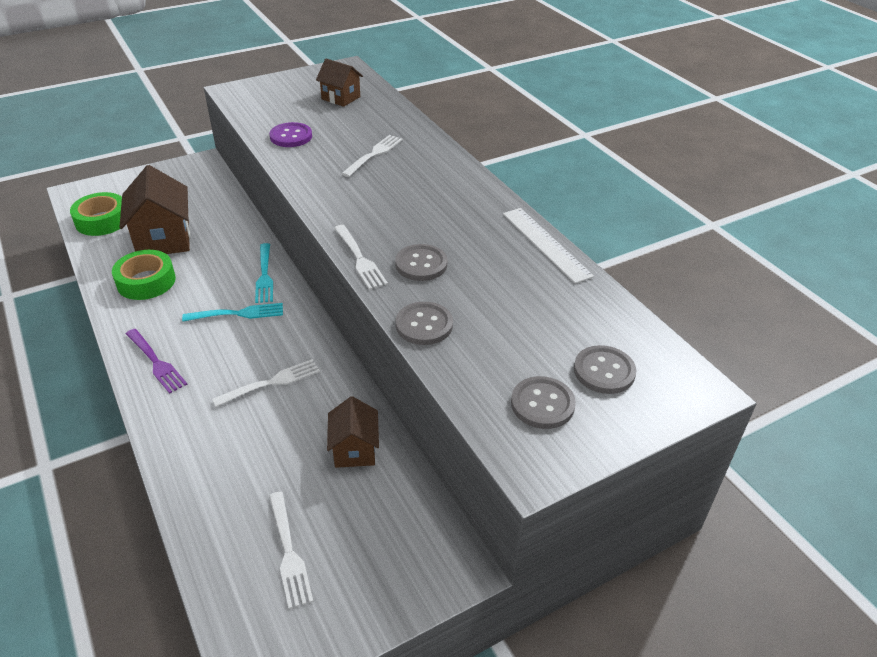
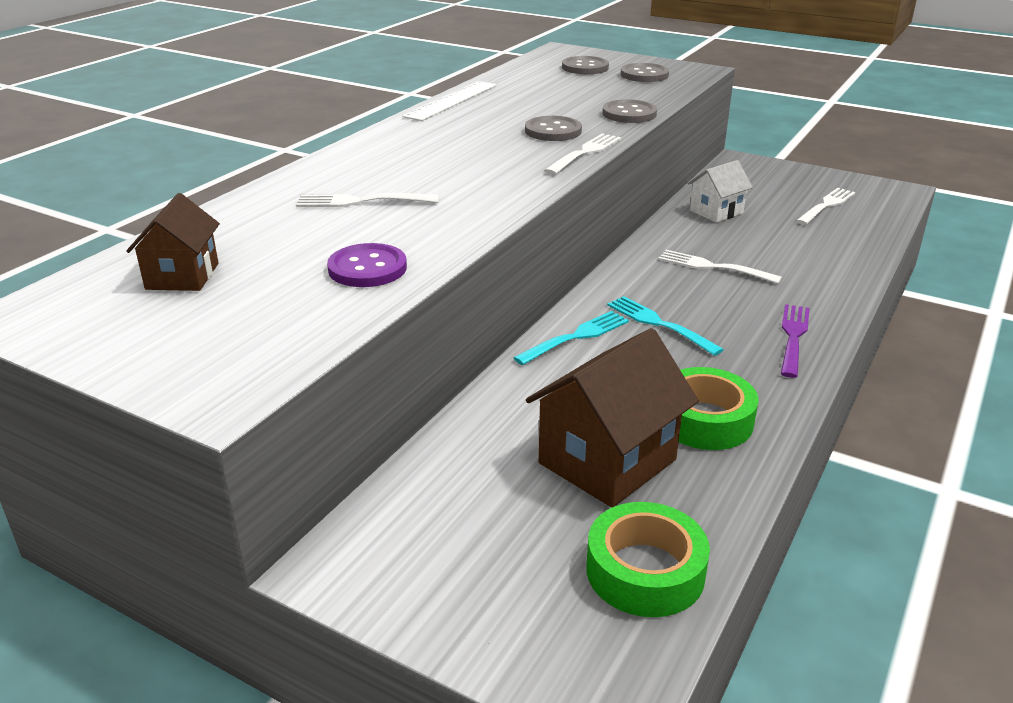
camera: 120 degrees left, 10 degrees down
brown house [327,396,379,468] -> white house [688,160,753,223]

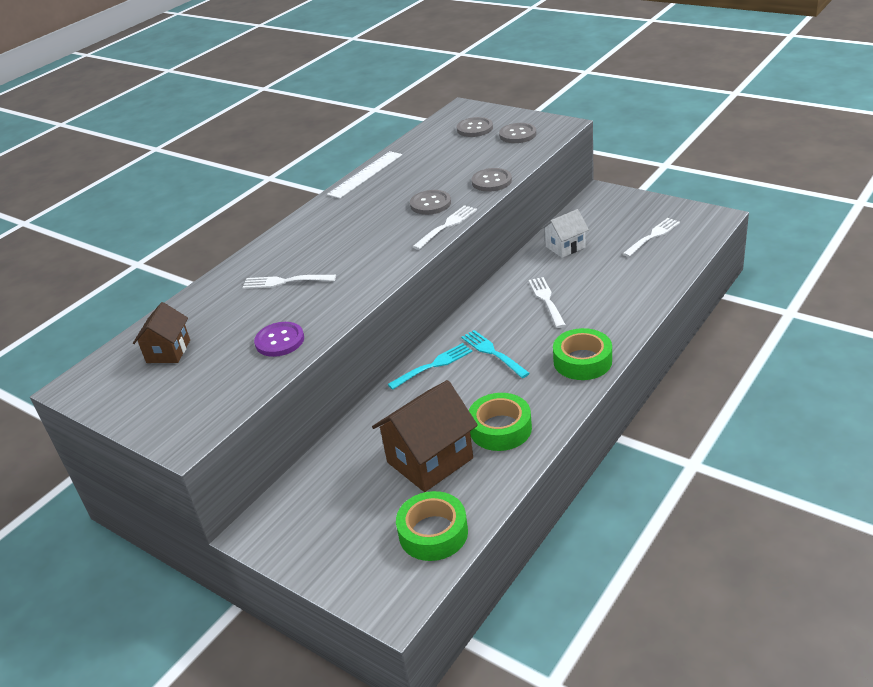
camera: 10 degrees right, 5 degrees up
white fork [658,250,782,284] -> white fork turned 45 degrees clockwise [529,277,566,328]
purple fork [781,304,810,378] -> green tape [553,328,612,380]

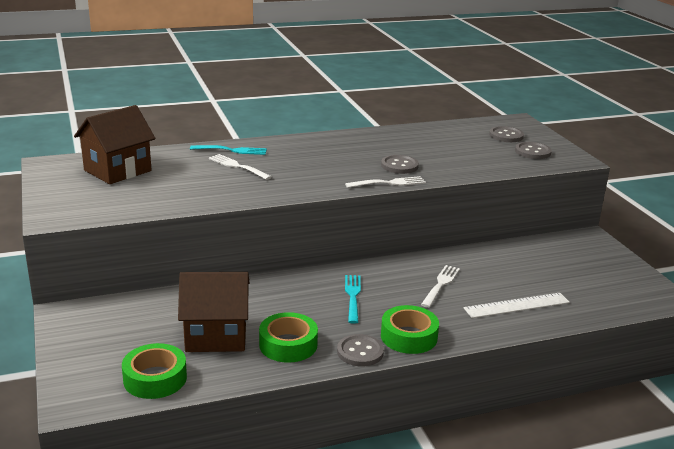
camera: 30 degrees right, 10 degrees down
brown house [133,302,190,363] -> brown house [74,105,155,184], size x1.69
purple button [254,322,304,357] -> none
white ruler [327,151,402,199] -> white ruler moved to [464,293,570,318]
turquoise fork [388,343,472,390] -> turquoise fork moved to [190,145,267,155]
grey button [472,168,512,192] -> grey button moved to [337,334,384,367]
white house [541,209,589,258] -> none
white fork [623,218,680,257] -> none

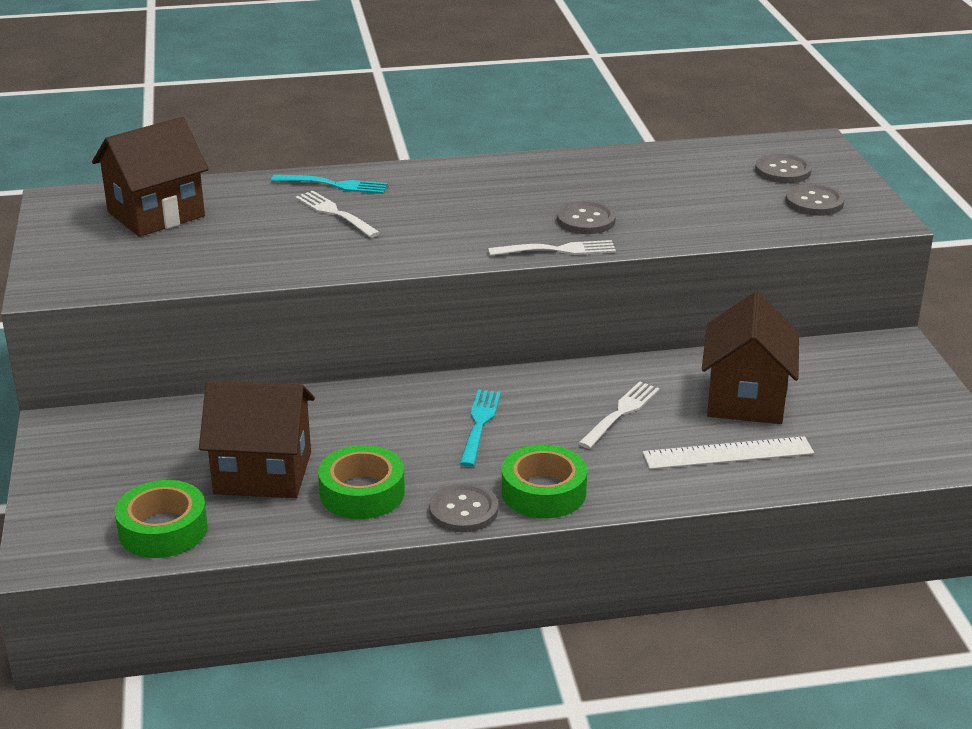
camera: 10 degrees right, 5 degrees up
none -> brown house [702,291,799,424]

